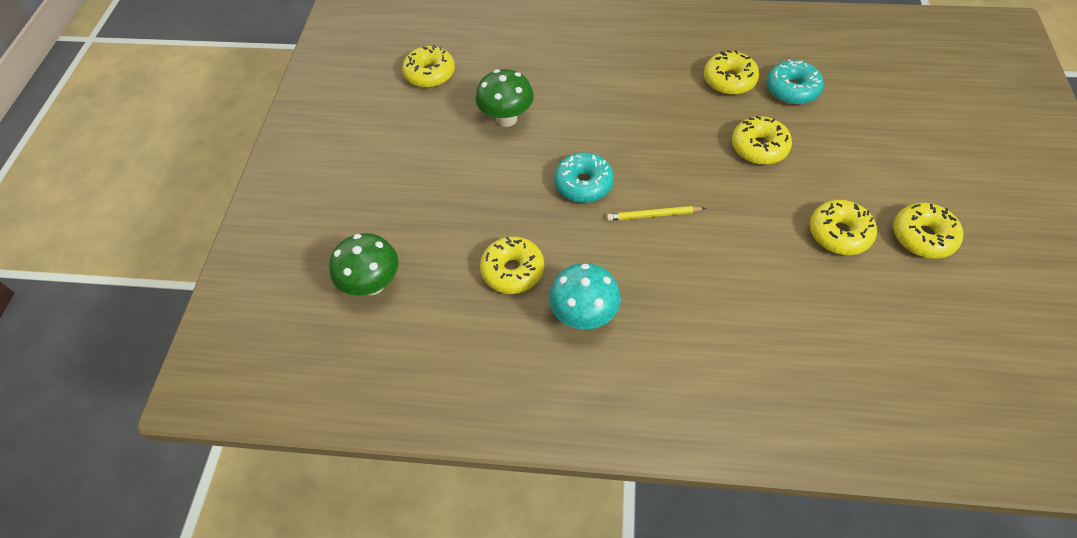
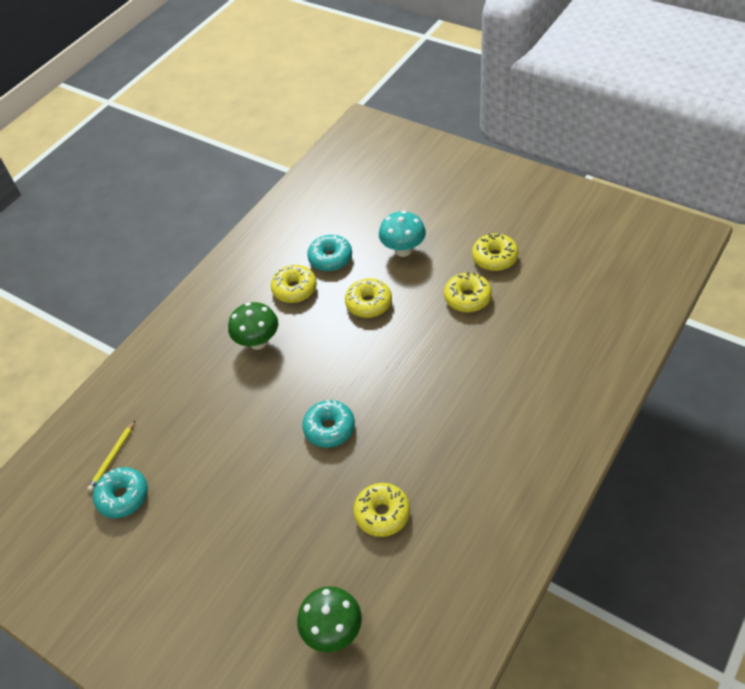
camera: 60 degrees left, 5 degrees down
yellow donut [402,45,455,88] -> turquoise donut [93,467,148,518]
green mushroom [475,69,534,127] -> green mushroom moved to [228,302,278,350]
turquoise mushroom [549,263,621,329] -> turquoise mushroom moved to [379,211,426,257]
yellow pencil [607,206,706,221] -> yellow pencil moved to [87,421,135,491]

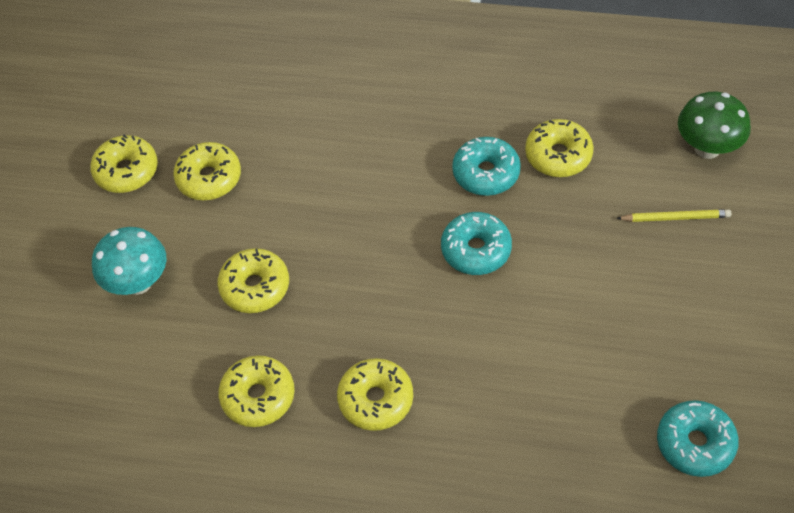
camera: 115 degrees left, 5 degrees up
yellow pencil [87,421,135,491] -> yellow pencil moved to [616,209,731,222]
green mushroom [228,302,278,350] -> yellow donut [337,358,413,431]
turquoise donut [307,235,352,271] -> turquoise donut moved to [452,137,521,196]

